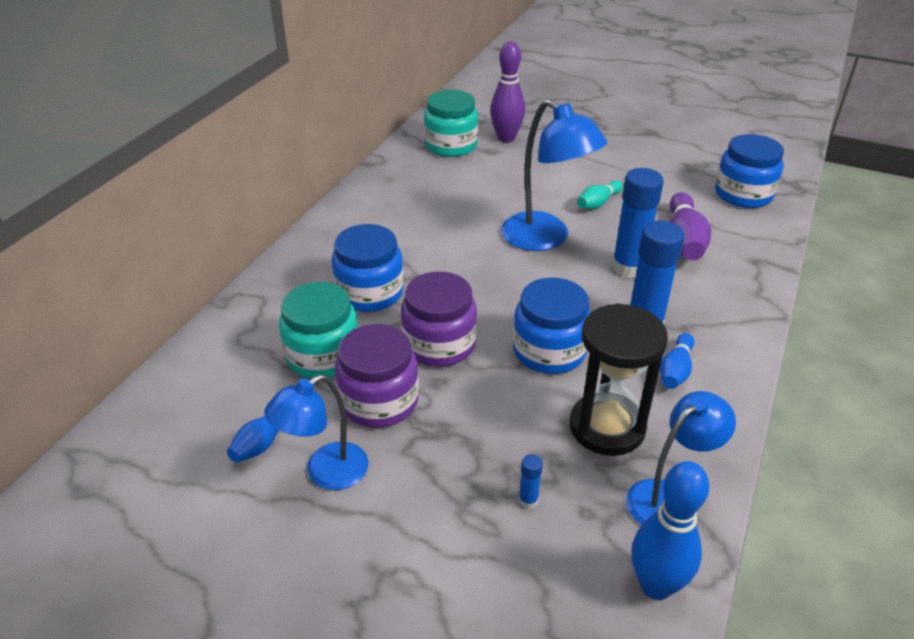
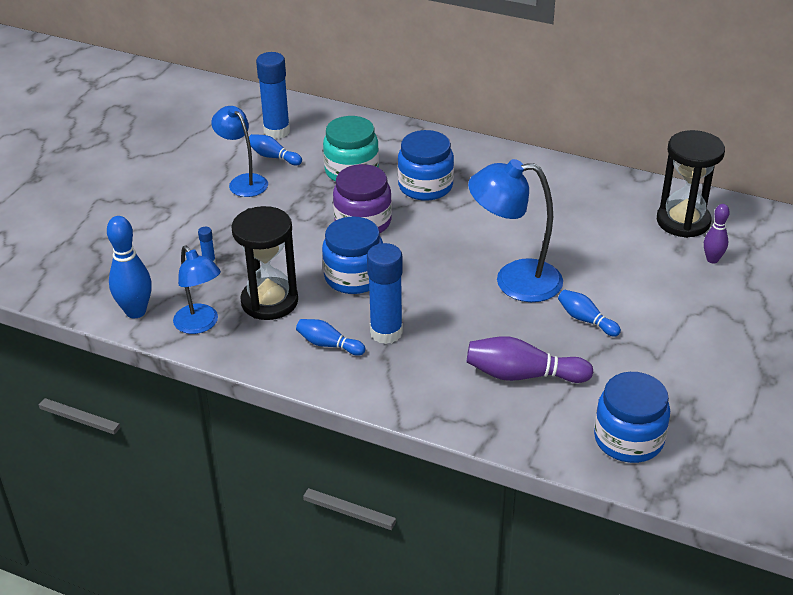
camera: 90 degrees right, 0 degrees up
purple jar [335,324,419,428] -> none
turquoise jar [424,90,478,157] -> black hourglass [657,130,725,238]
purple bowling pin [490,42,525,143] -> purple bowling pin [704,204,730,264], size x0.60
blue lamp [501,99,607,251] -> blue lamp turned 45 degrees clockwise [468,159,563,302]
turquoise bowling pin [577,180,623,209] -> blue bowling pin [558,290,621,337]
blue glue stick [612,168,664,278] -> blue glue stick moved to [256,52,290,139]

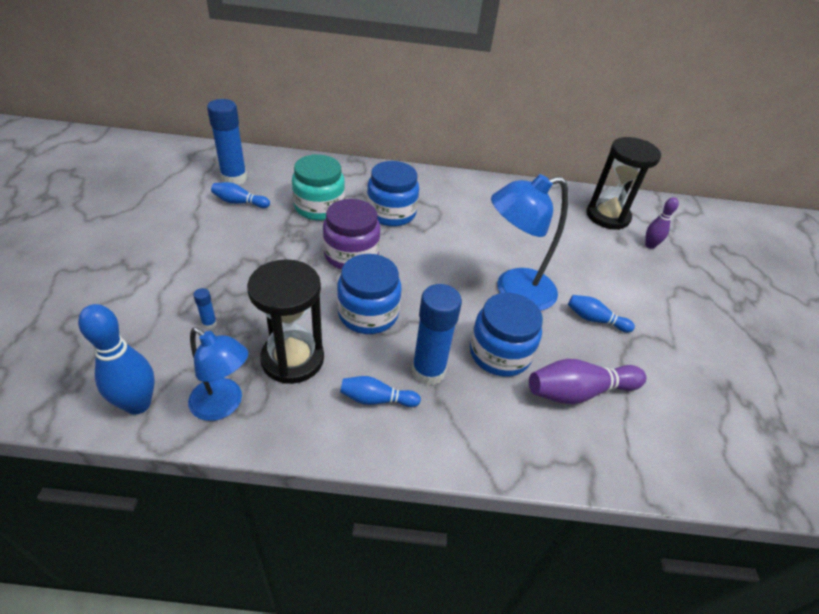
camera: 25 degrees left, 5 degrees up
blue lamp [211,106,268,197] -> none
blue jar [594,372,670,463] -> blue jar moved to [470,293,543,377]

